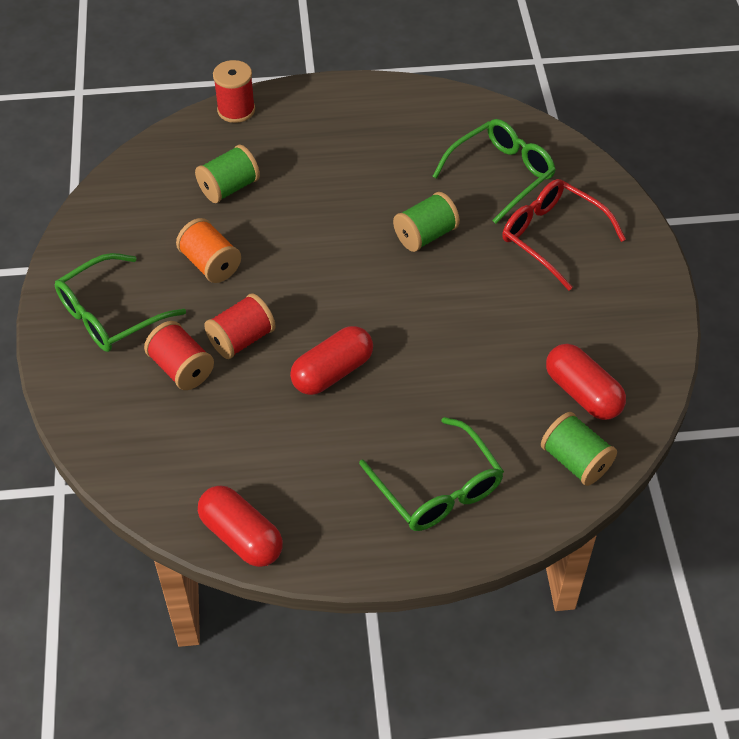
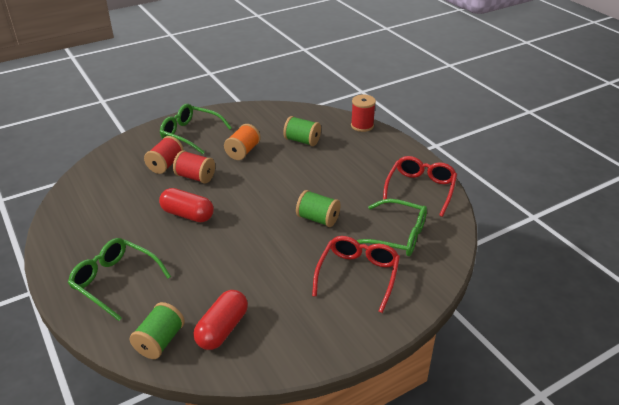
camera: 65 degrees right, 15 degrees down
red capsule [198,486,283,567] -> none
green glasses [359,417,504,531] -> green glasses turned 90 degrees clockwise [68,238,171,321]
none -> red glasses [383,156,457,217]

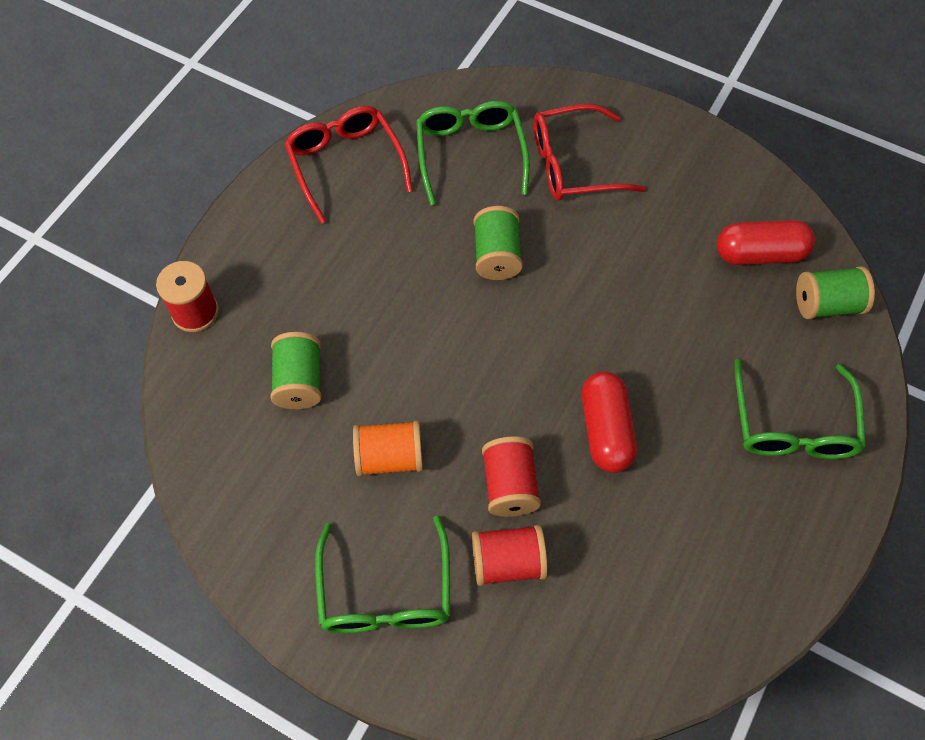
camera: 120 degrees left, 25 degrees up
red glasses [383,156,457,217] -> red glasses turned 75 degrees clockwise [285,106,413,224]

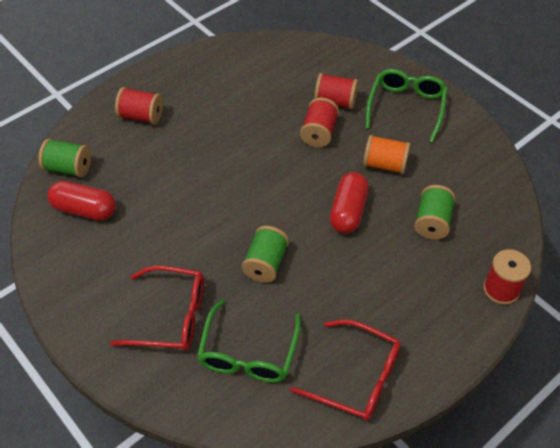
camera: 160 degrees left, 10 degrees down
red glasses [285,106,413,224] -> red glasses turned 60 degrees counterclockwise [290,319,401,421]
red capsule [582,372,637,473] -> red capsule moved to [330,172,369,234]
green glasses [734,359,866,459] -> red spool [115,87,163,124]

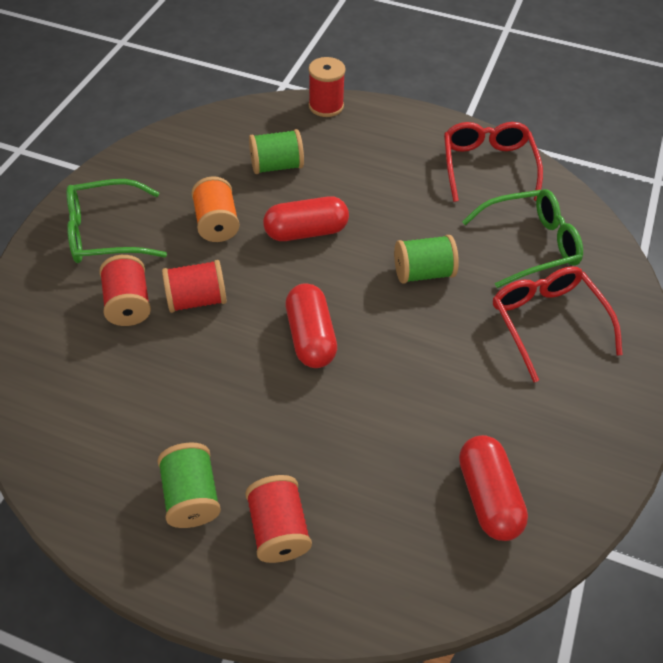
camera: 120 degrees left, 0 degrees up
green spool [39,138,91,177] -> green spool moved to [158,442,221,528]
none -> red capsule [286,283,337,368]

